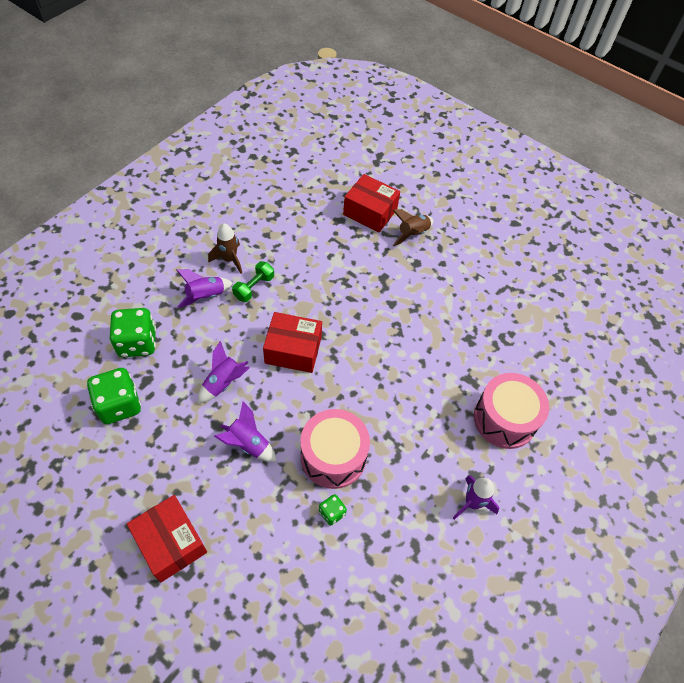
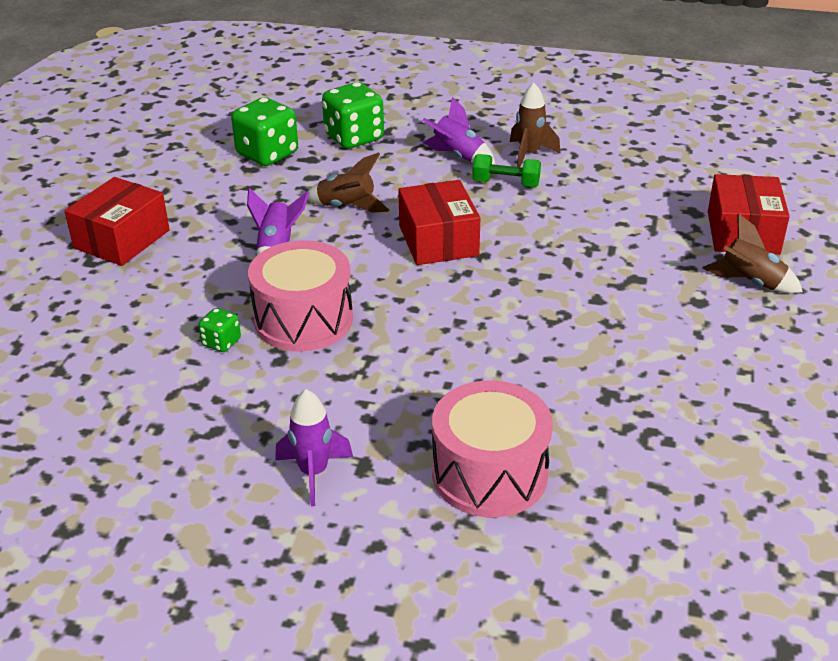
camera: 70 degrees right, 20 degrees down
purple rocket [198,341,250,403] -> brown rocket [308,152,389,213]

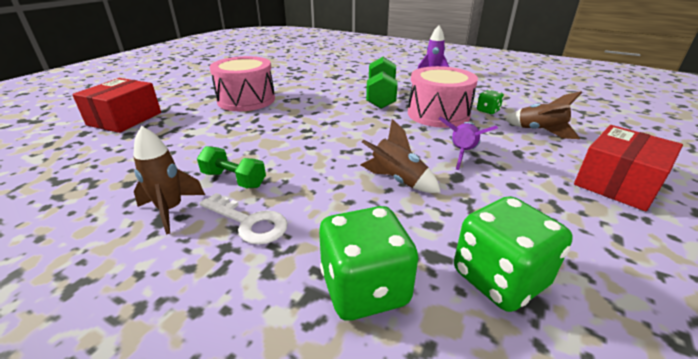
camera: 165 degrees left, 5 degrees down
red box [398,180,480,265] -> none
purple rocket [423,97,495,165] -> white key [200,193,288,245]
pink drum [432,380,553,517] -> pink drum moved to [210,56,275,111]
brown rocket [702,214,803,293] -> brown rocket moved to [505,91,582,139]
none -> green dumbbell [366,57,398,109]

